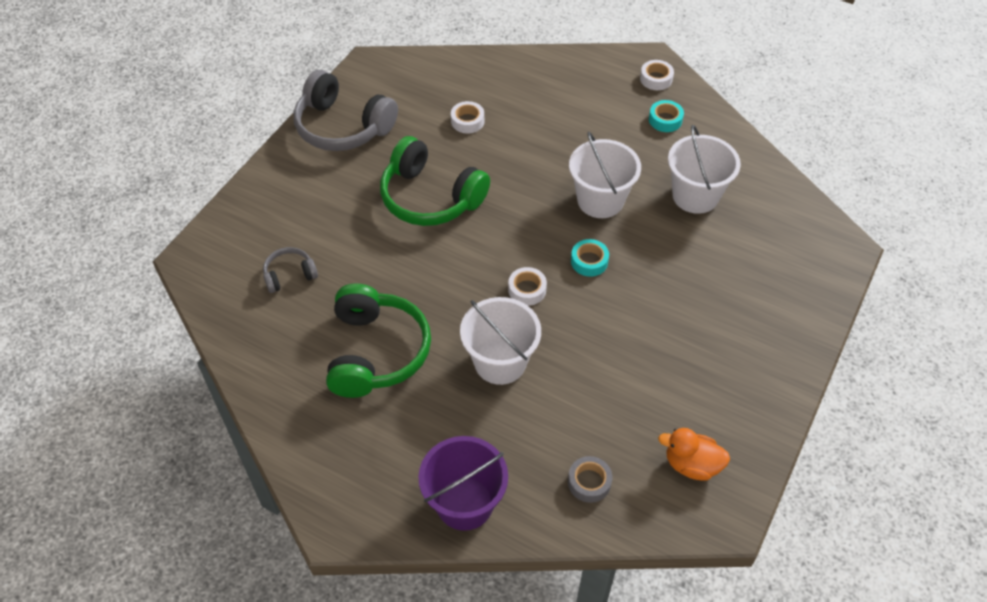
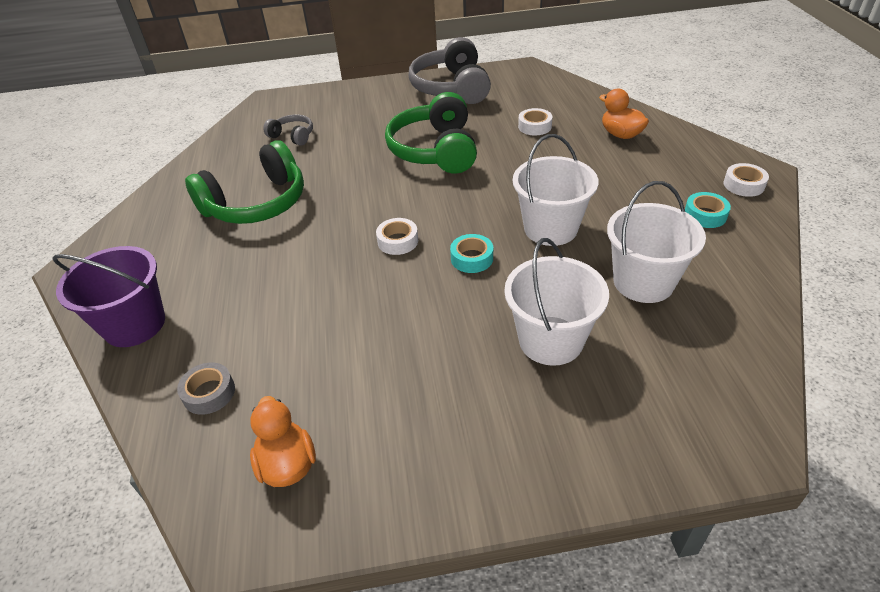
camera: 55 degrees right, 10 degrees down
white bucket [460,297,541,385] -> white bucket moved to [504,238,609,366]
none -> orange duck [599,89,649,139]

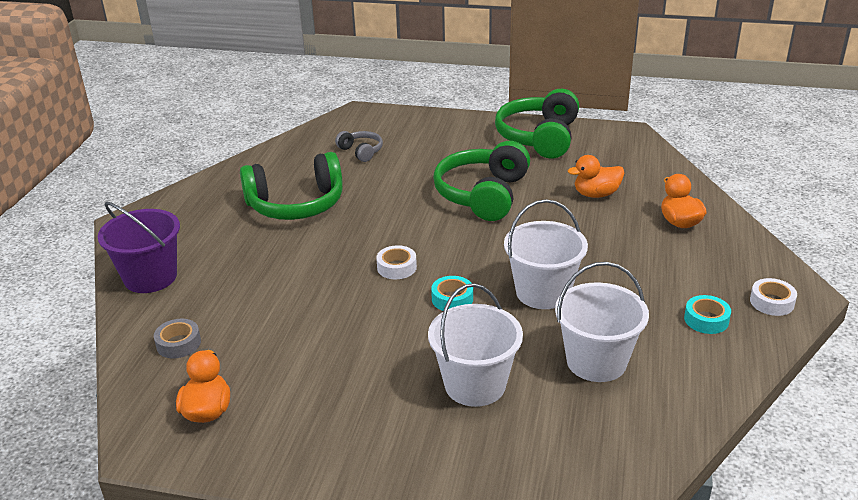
camera: 20 degrees right, 10 degrees down
grey headphones [409,37,491,104] -> green headphones [495,89,579,159]
white tape [518,108,552,135] -> orange duck [568,155,624,198]

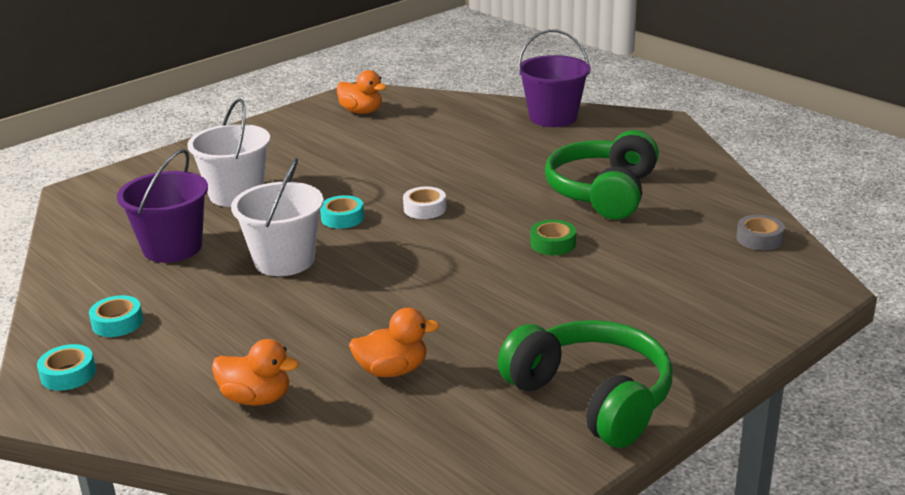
camera: 125 degrees right, 5 degrees down
grey tape [154,319,201,358] -> grey tape moved to [736,215,785,250]
grey headphones [335,131,383,162] -> none
green headphones [433,141,530,221] -> none
white bucket [555,262,649,382] -> purple bucket [117,149,208,263]
orange duck [568,155,624,198] -> orange duck turned 60 degrees clockwise [349,308,440,377]
white tape [750,278,797,316] -> turquoise tape [37,344,96,391]
none -> green tape [530,220,576,255]

